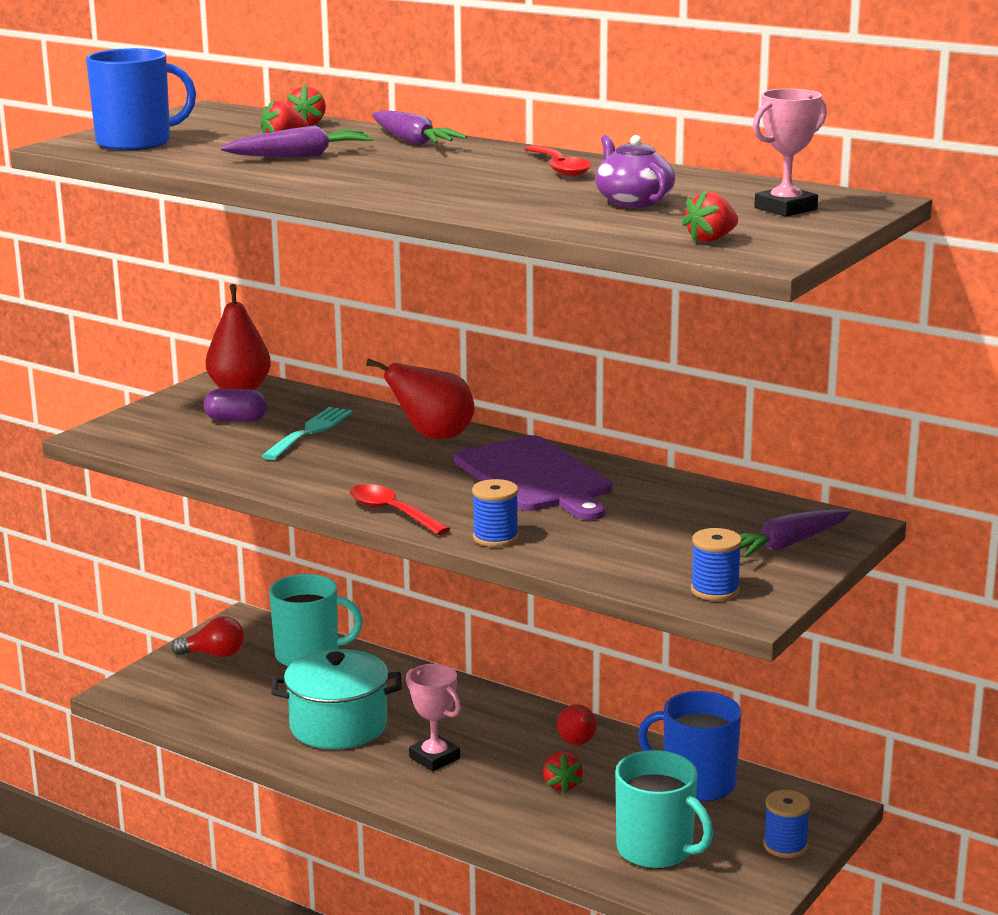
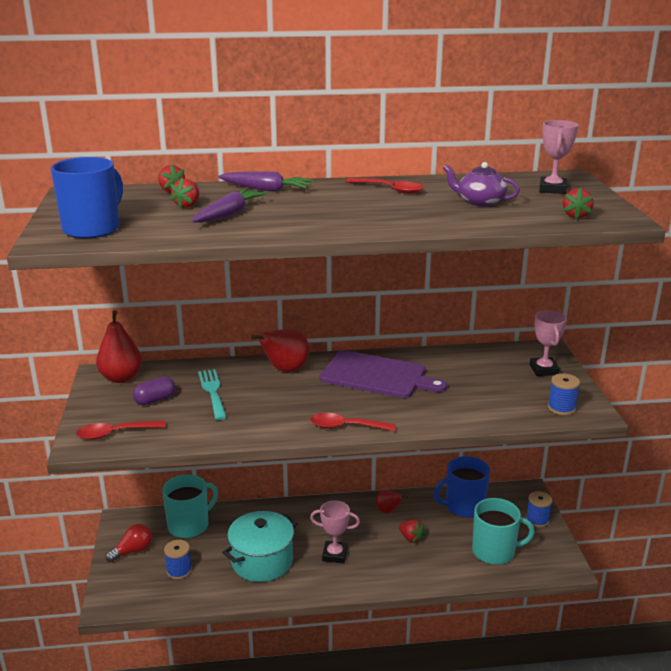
camera: 40 degrees left, 5 degrees up
blue spool [472,479,519,547] -> blue spool moved to [164,540,192,580]
purple carrot [740,508,852,558] -> pink trophy [530,311,567,376]
none -> red spoon [76,420,166,440]

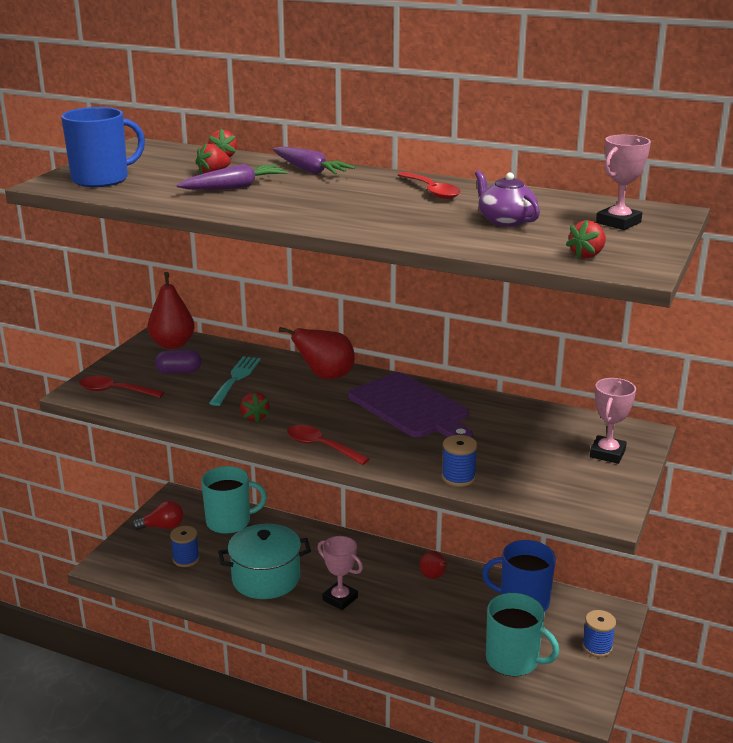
camera: 30 degrees right, 0 degrees up
red strawberry [399,520,425,543] -> red strawberry moved to [240,392,270,423]
blue spool [548,373,580,415] -> blue spool moved to [442,435,477,487]

